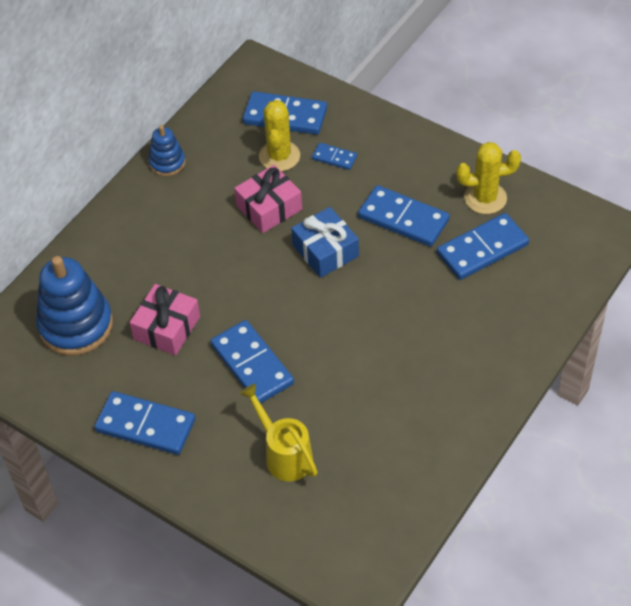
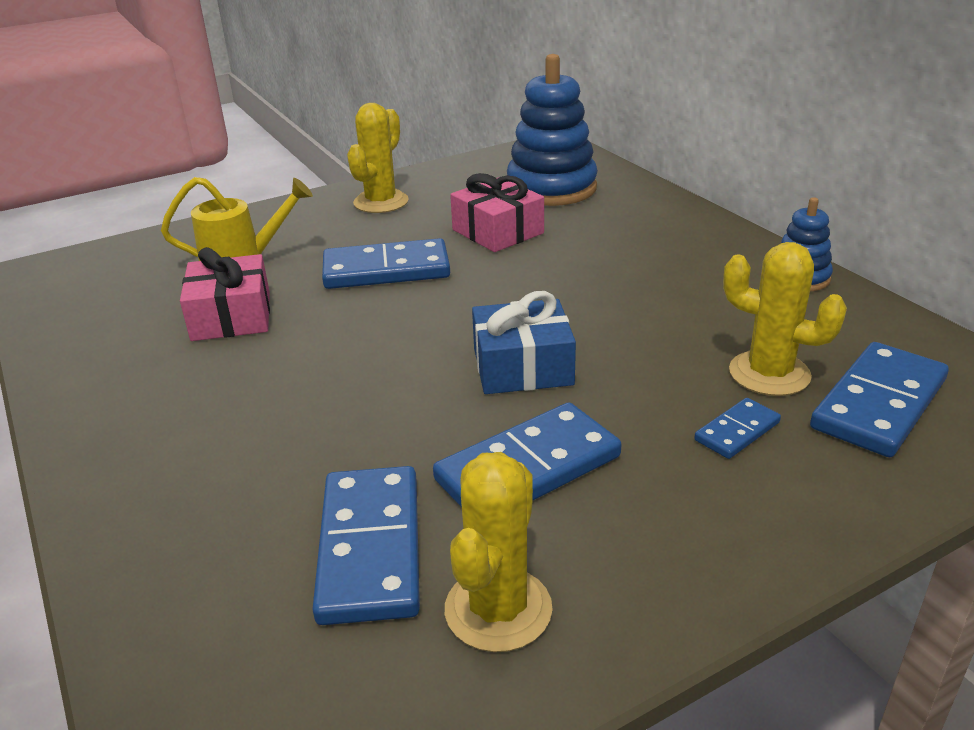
camera: 115 degrees right, 20 degrees down
blue domino [94,391,195,455] -> yellow cactus [347,103,409,213]
pink gift [234,165,302,233] -> pink gift moved to [180,247,270,341]

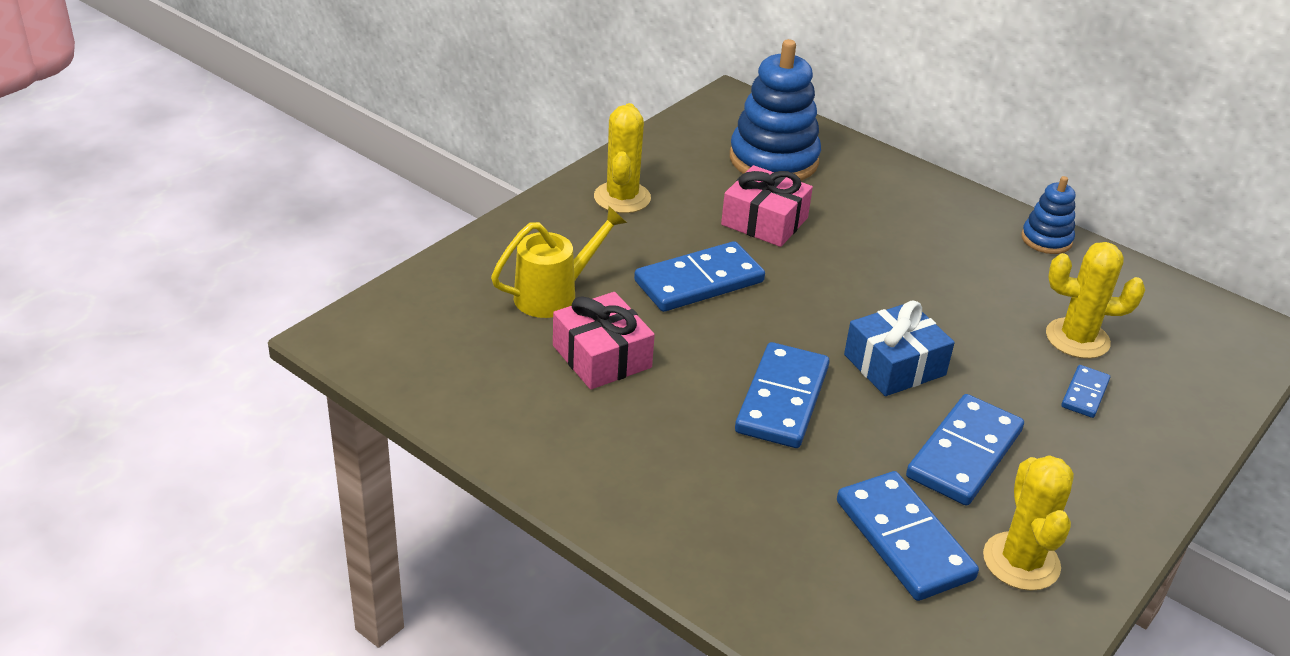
camera: 25 degrees left, 5 degrees up
blue domino [810,342,949,457] -> blue domino moved to [735,342,830,448]

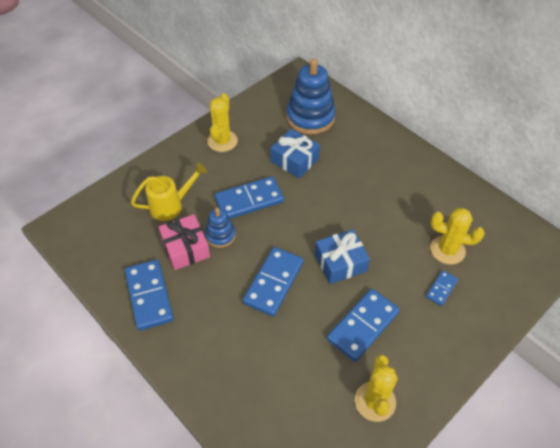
camera: 10 degrees right, 15 degrees up
pink gift [721,165,813,247] -> blue gift [271,129,320,178]
blue domino [837,471,979,601] -> blue domino moved to [125,260,174,331]
blue stacking toy [1021,176,1075,254] -> blue stacking toy moved to [205,208,236,248]

